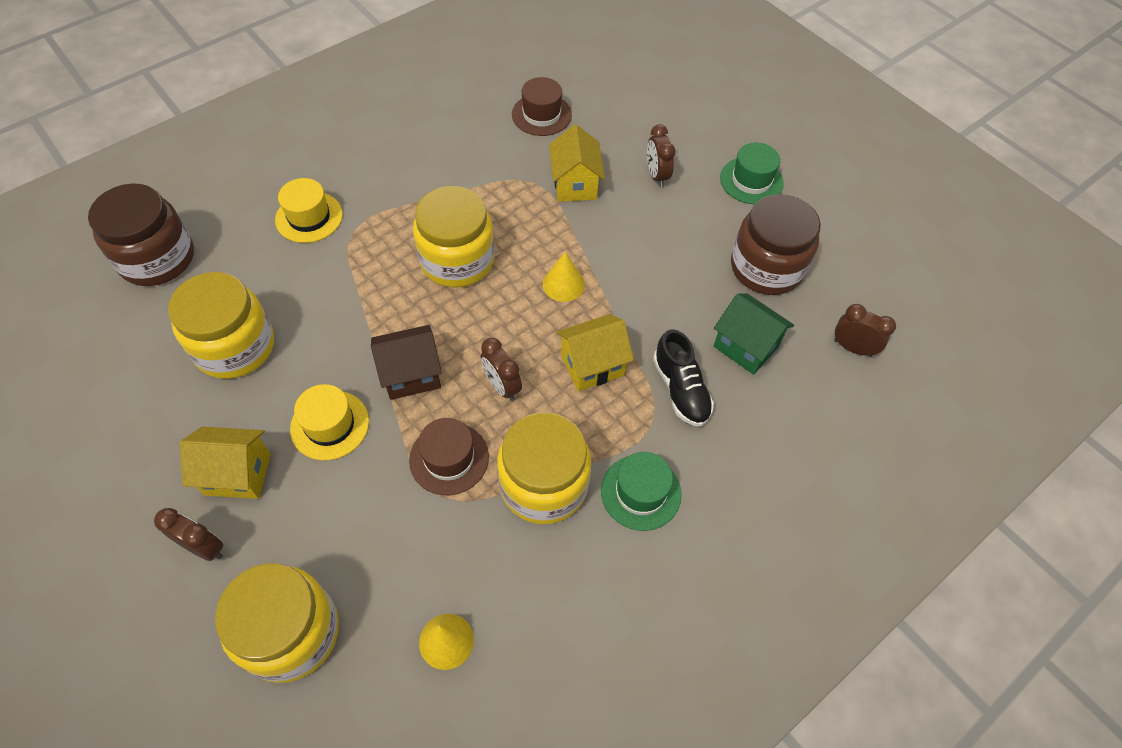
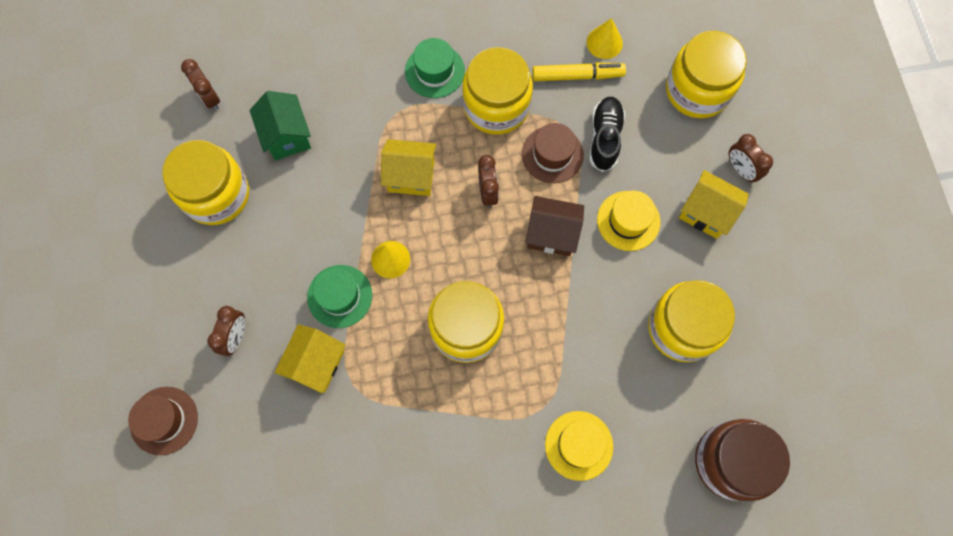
camera: 150 degrees left, 15 degrees up
brown hat [512,77,572,136] -> brown hat moved to [128,387,198,455]
black shoe [653,329,714,427] -> black shoe moved to [589,96,625,172]
green hat [720,143,784,204] -> green hat moved to [307,265,372,328]
brown jar [731,194,821,295] -> yellow jar [162,140,249,225]
none -> yellow marker [532,62,626,81]

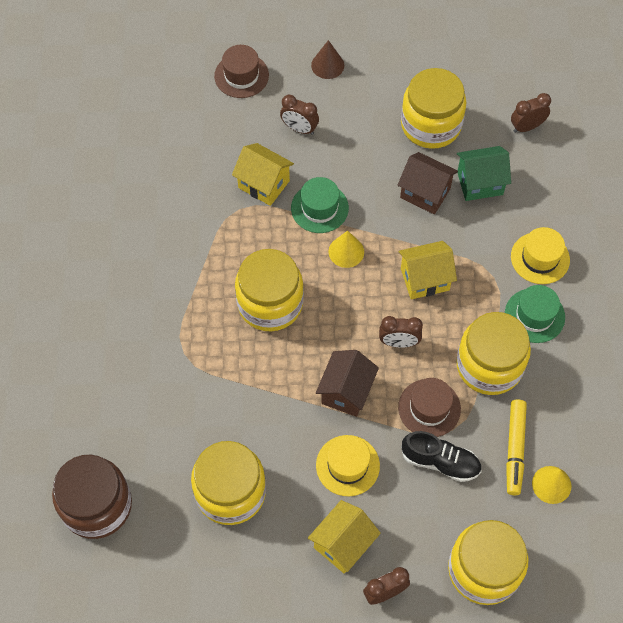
camera: 100 degrees right, 10 degrees down
yellow house [381,139,436,196] -> yellow house turned 60 degrees clockwise [399,241,457,299]
yellow hat [545,411,613,481] -> yellow hat moved to [511,227,570,284]
none -> brown cone [311,40,344,79]
none -> brown house [397,152,458,215]

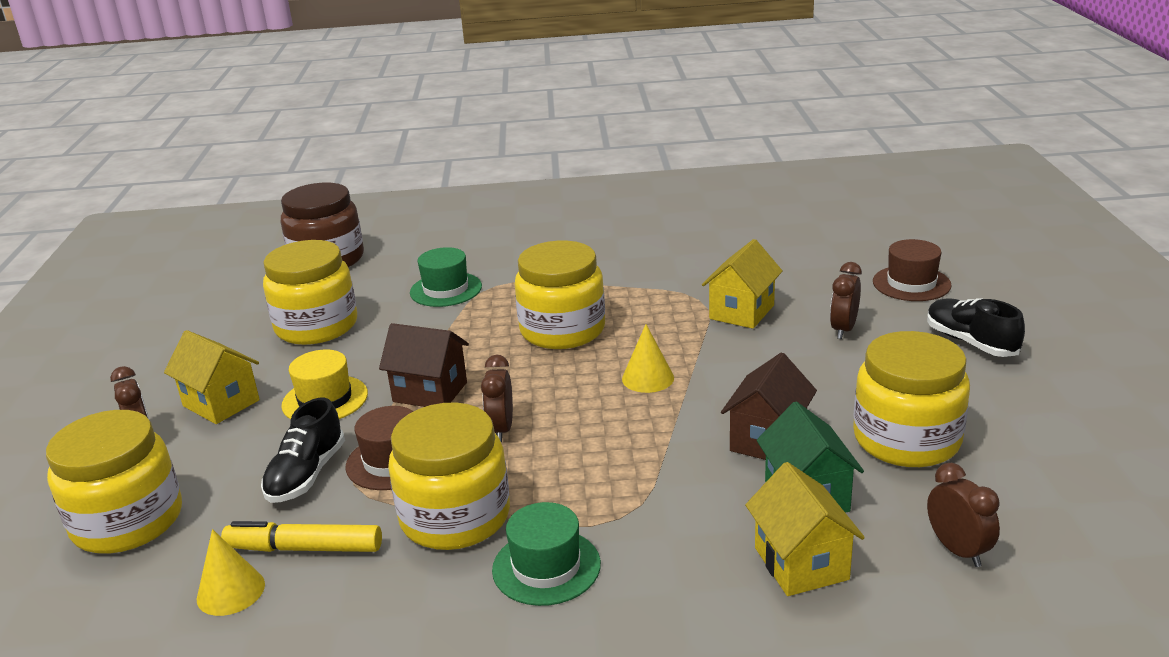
camera: 90 degrees right, 35 degrees down
green hat [291,177,349,233] -> green hat moved to [410,247,482,307]
brown cone [311,40,344,79] -> black shoe [927,298,1025,357]
yellow house [399,241,457,299] -> yellow house moved to [745,462,865,596]
yellow hat [511,227,570,284] -> none

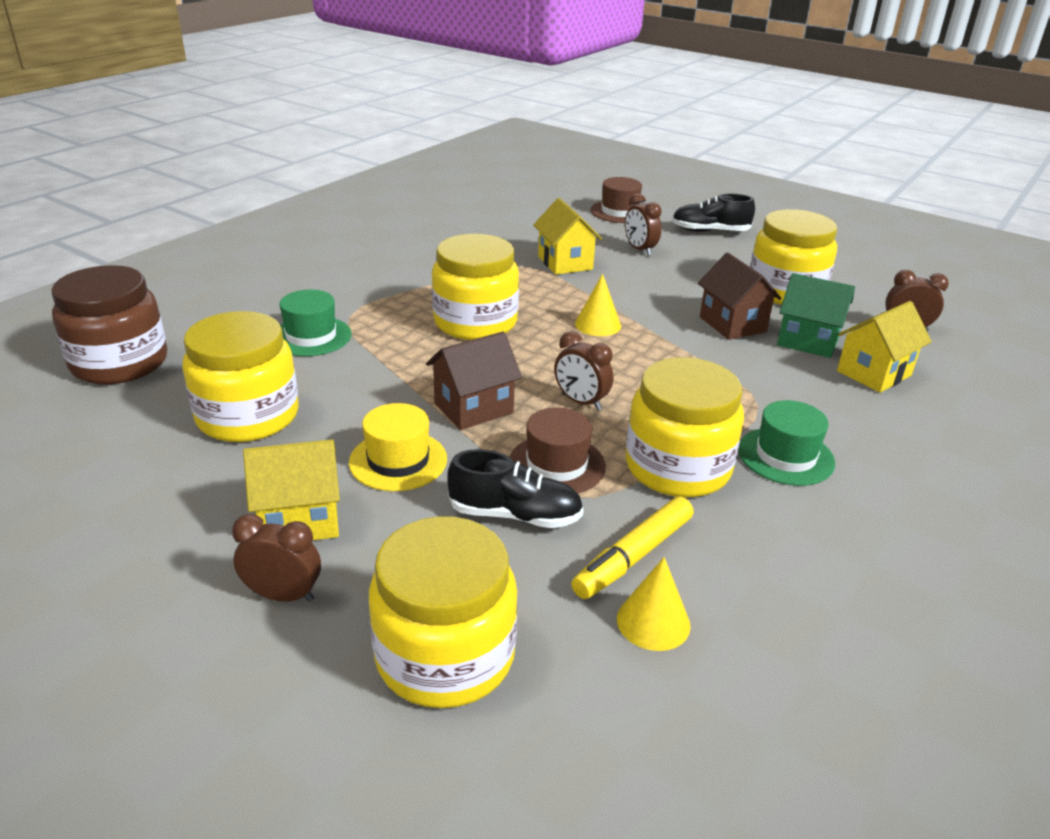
camera: 55 degrees left, 5 degrees up
black shoe [261,398,345,503] -> black shoe turned 45 degrees counterclockwise [447,449,584,528]
yellow house [745,462,865,596] -> yellow house turned 60 degrees counterclockwise [837,301,932,393]

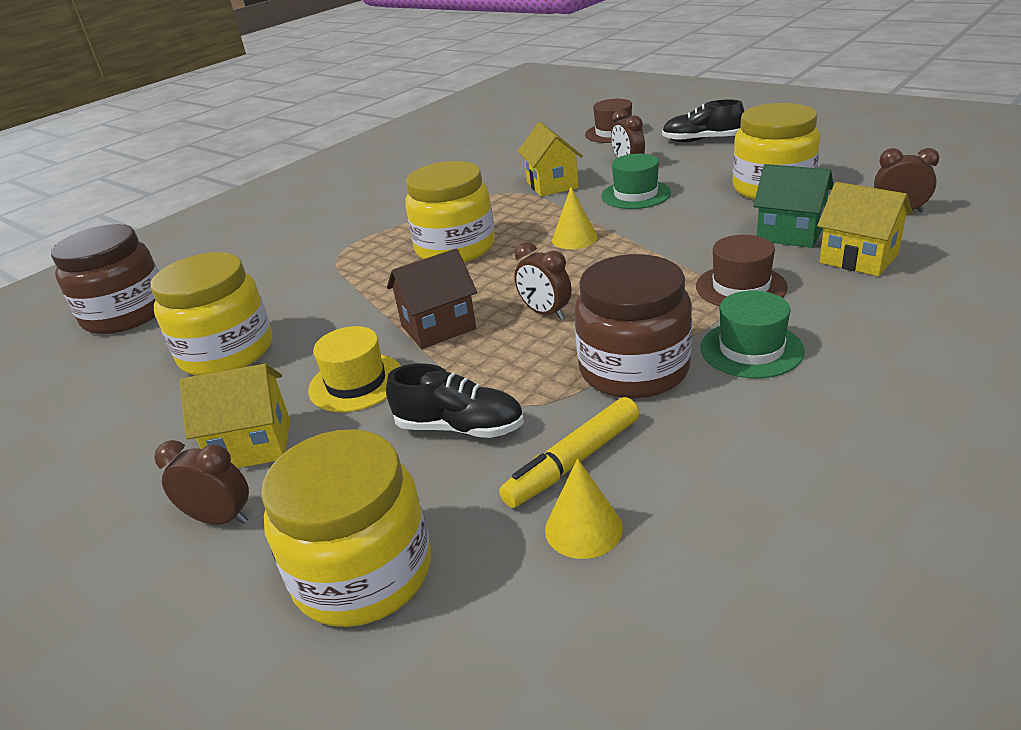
camera: 10 degrees right, 0 degrees up
green hat [279,289,351,356] -> green hat moved to [601,154,671,209]
brown hat [510,407,606,493] -> brown hat moved to [696,235,788,306]
yellow jar [626,357,744,497] -> brown jar [574,254,692,399]
brown house [698,252,781,340] -> none
yellow house [837,301,932,393] -> yellow house turned 75 degrees clockwise [817,182,913,276]

